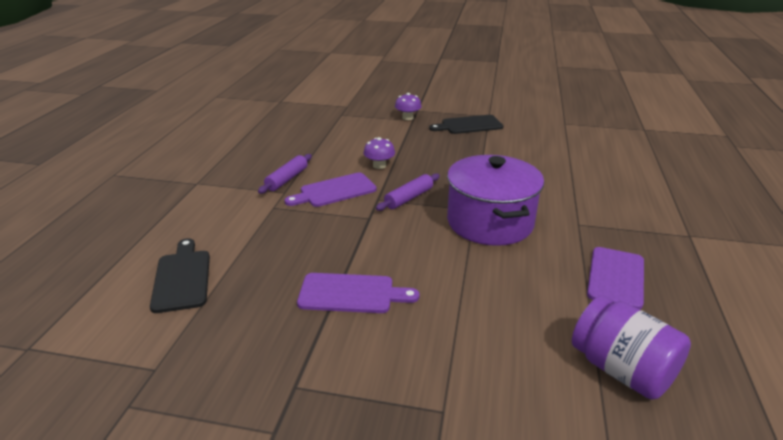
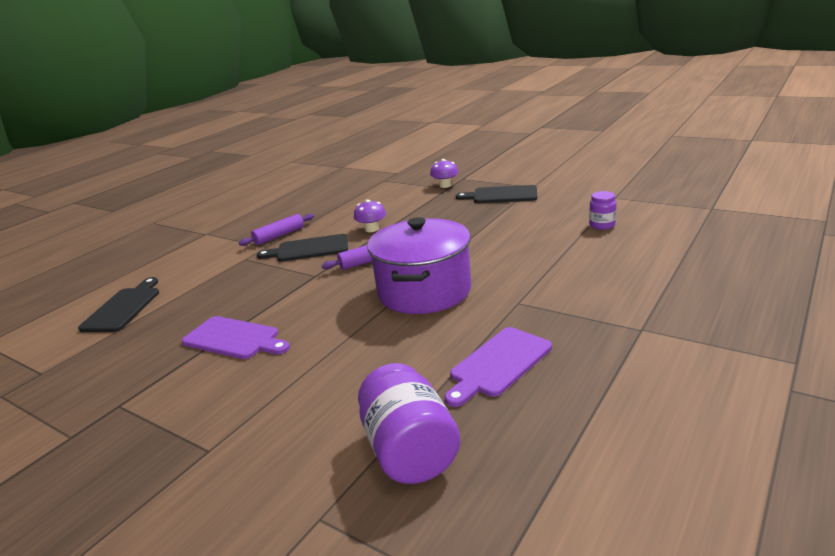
camera: 25 degrees right, 5 degrees down
purple cutting board [285,172,377,207] -> black cutting board [257,234,348,262]
none -> purple jar [589,191,617,230]

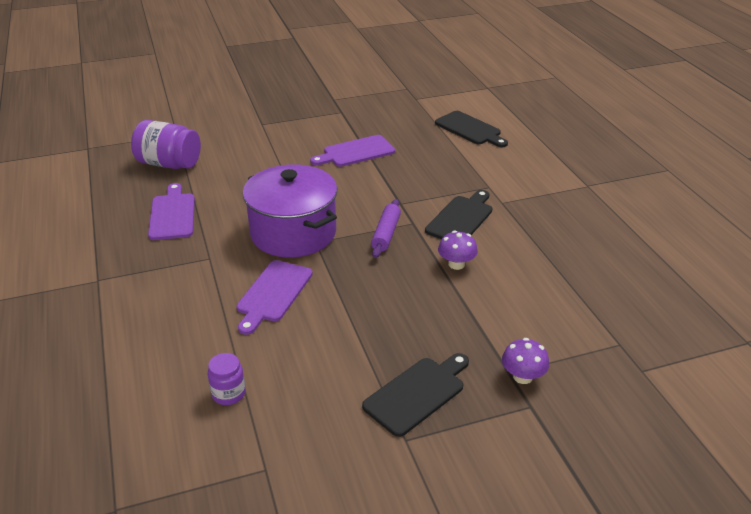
camera: 125 degrees right, 10 degrees up
purple rolling pin [239,214,314,246] -> none
none -> purple cutting board [236,260,313,335]

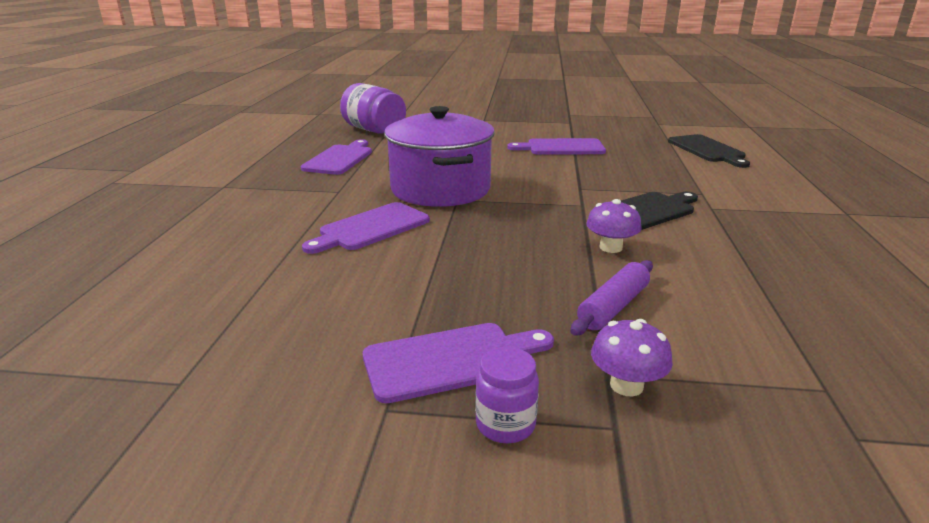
camera: 25 degrees right, 10 degrees down
purple jar [208,353,246,405] -> purple jar moved to [475,347,539,443]
black cutting board [362,353,469,437] -> purple cutting board [363,323,554,403]
purple rolling pin [371,199,401,258] -> purple rolling pin moved to [570,260,653,335]

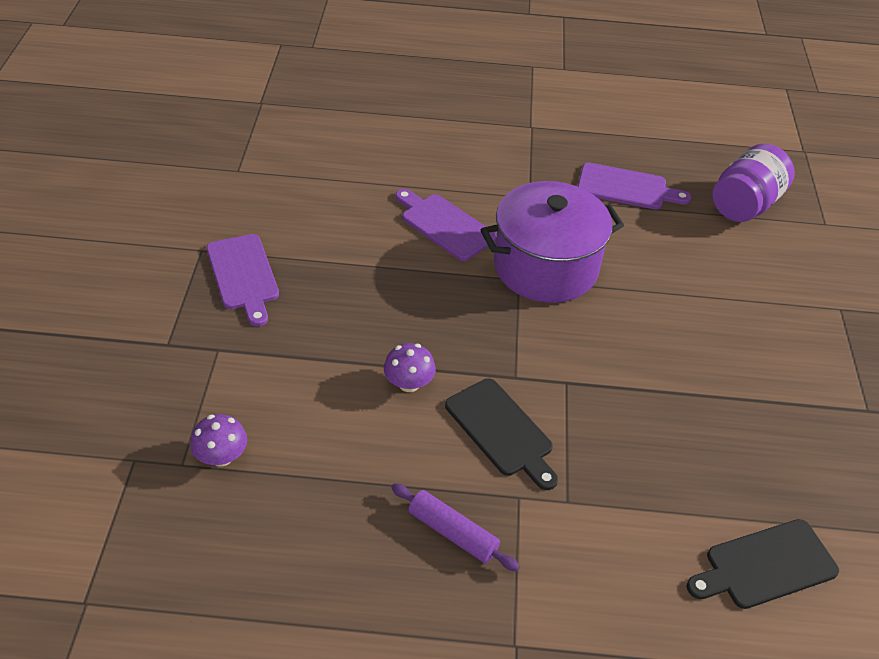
camera: 85 degrees right, 20 degrees up
purple jar [475,347,539,443] -> none
purple cutting board [507,138,606,155] -> none
purple rolling pin [570,260,653,335] -> purple rolling pin moved to [391,483,520,571]
purple mushroom [591,319,673,396] -> purple mushroom moved to [190,414,247,466]

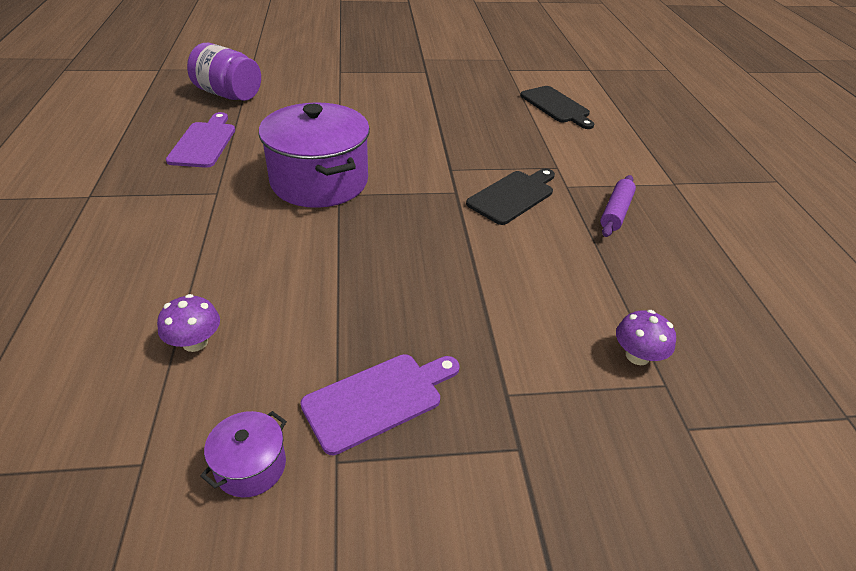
camera: 100 degrees left, 5 degrees down
purple mushroom [384,343,436,392] -> purple mushroom moved to [157,294,220,352]
purple cutting board [395,189,497,261] -> none
none -> purple pot [200,411,287,498]

